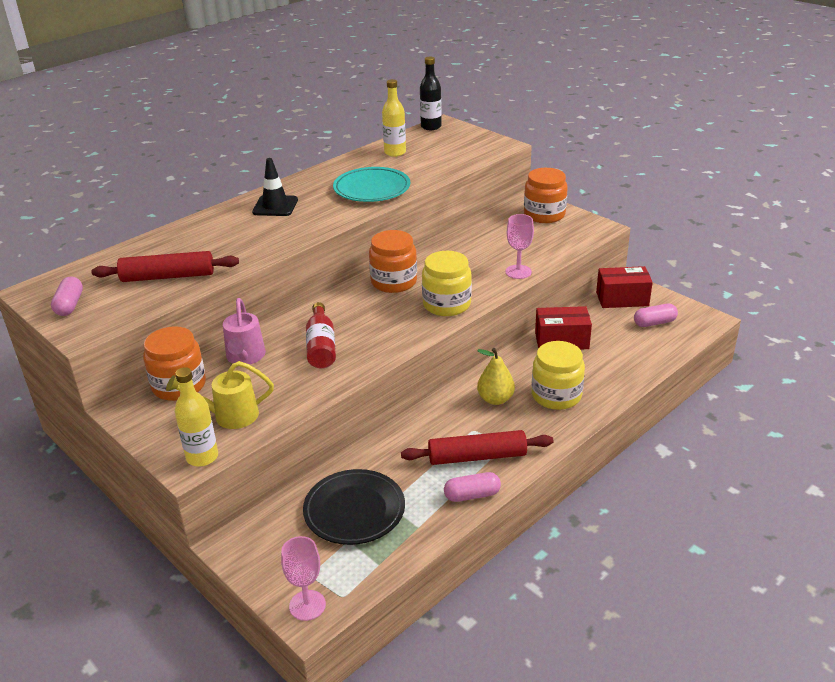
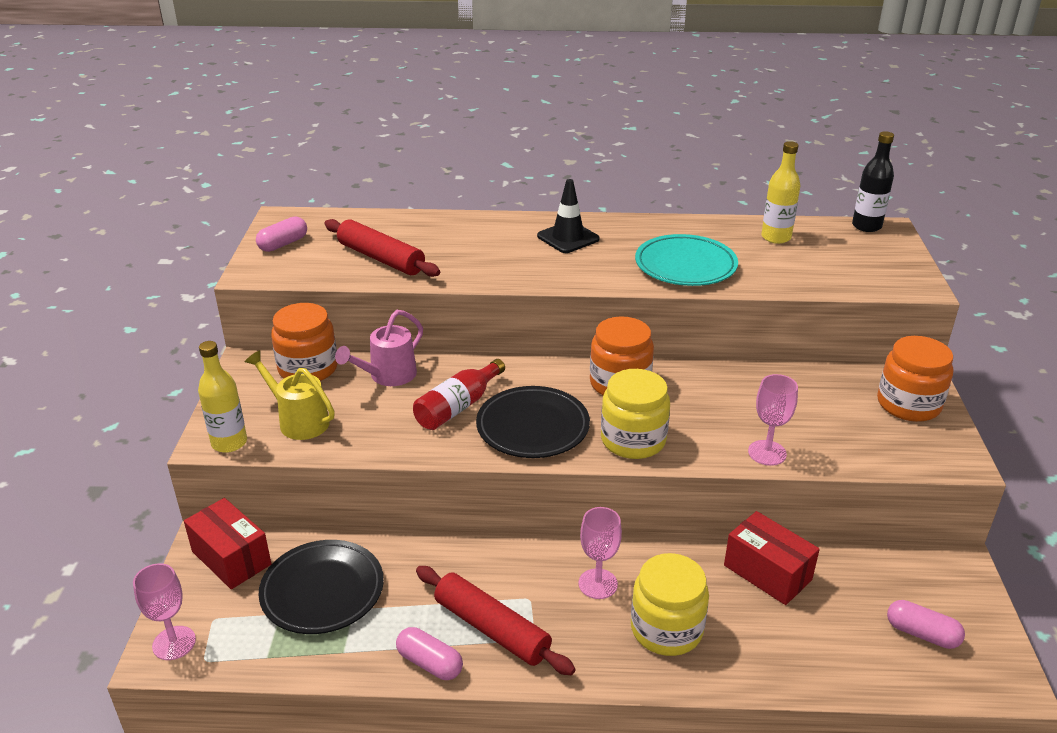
camera: 45 degrees right, 0 degrees up
yellow pear [477,348,515,405] -> pink goblet [578,507,622,599]
red box [596,266,653,308] -> red box moved to [184,498,271,589]
none -> black plate [476,386,590,458]

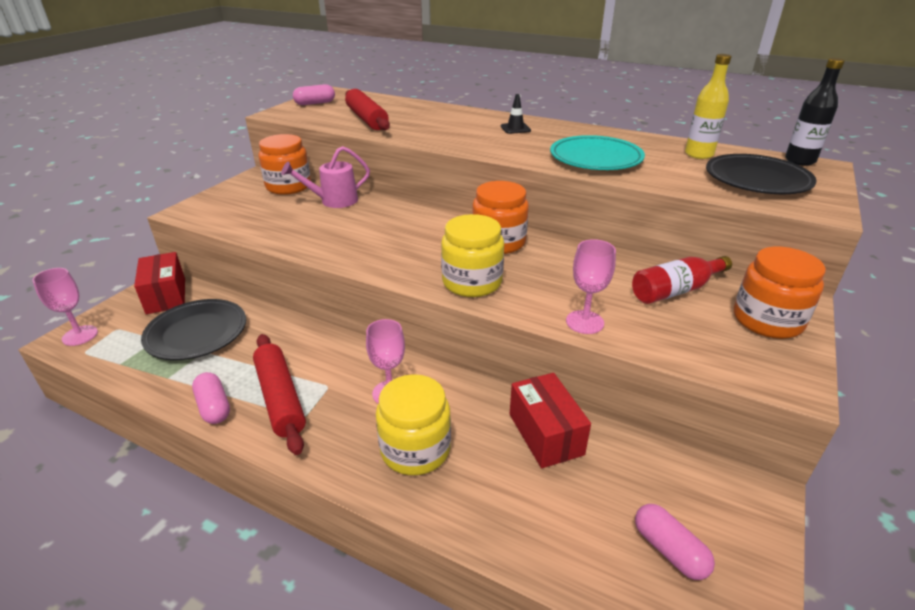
camera: 25 degrees right, 0 degrees up
yellow bottle [198,341,247,453] -> none
yellow watering can [245,350,335,440] -> none
red bottle [413,359,505,430] -> red bottle moved to [632,256,732,304]
black plate [476,386,590,458] -> black plate moved to [706,154,817,194]
black traffic cone [537,179,600,253] -> black traffic cone [501,94,531,134], size x0.64

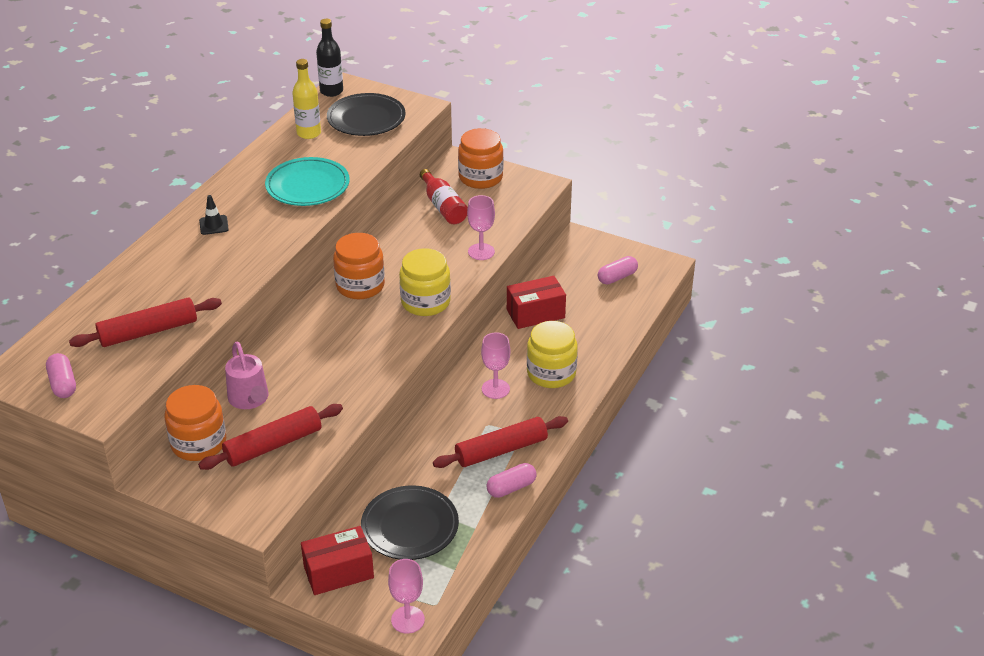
camera: 90 degrees left, 5 degrees up
none -> red rolling pin [198,404,343,470]

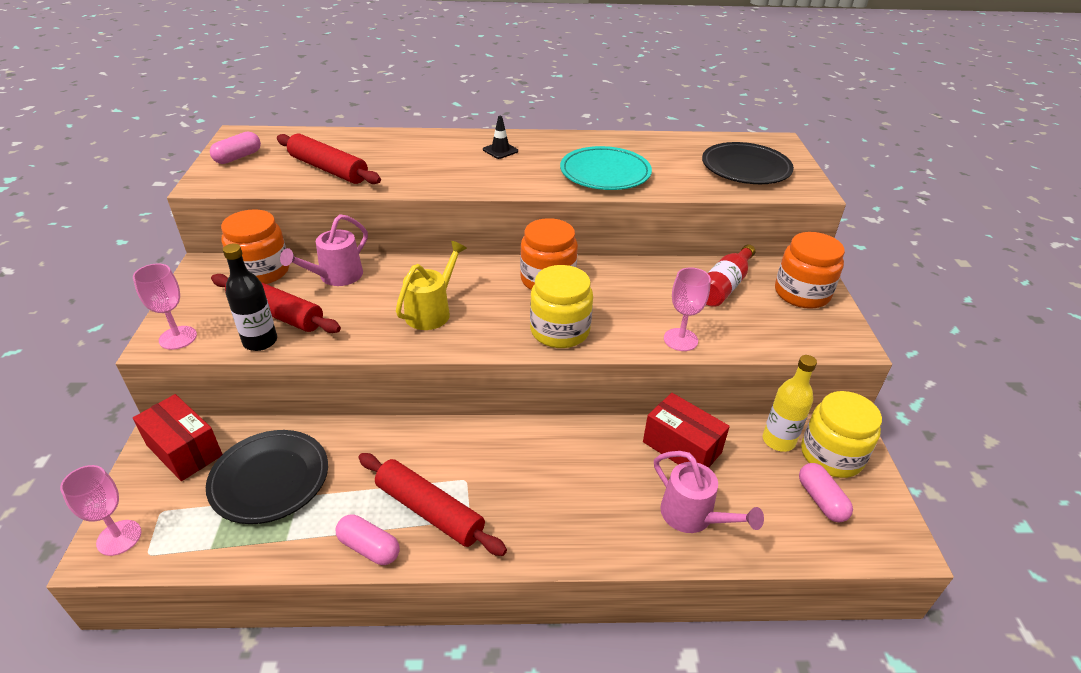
camera: 60 degrees right, 0 degrees up
yellow bottle [292,59,321,139] -> yellow bottle moved to [763,355,817,452]
black bottle [316,19,343,97] -> black bottle moved to [223,243,277,351]
pink goblet [481,332,510,399] -> pink goblet moved to [133,263,197,350]
yellow jar [527,321,578,388] -> yellow jar moved to [801,391,882,478]
pink capsule [598,256,638,285] -> pink capsule turned 45 degrees clockwise [799,463,853,522]
none -> yellow watering can [396,241,467,330]
none -> pink watering can [654,451,764,533]

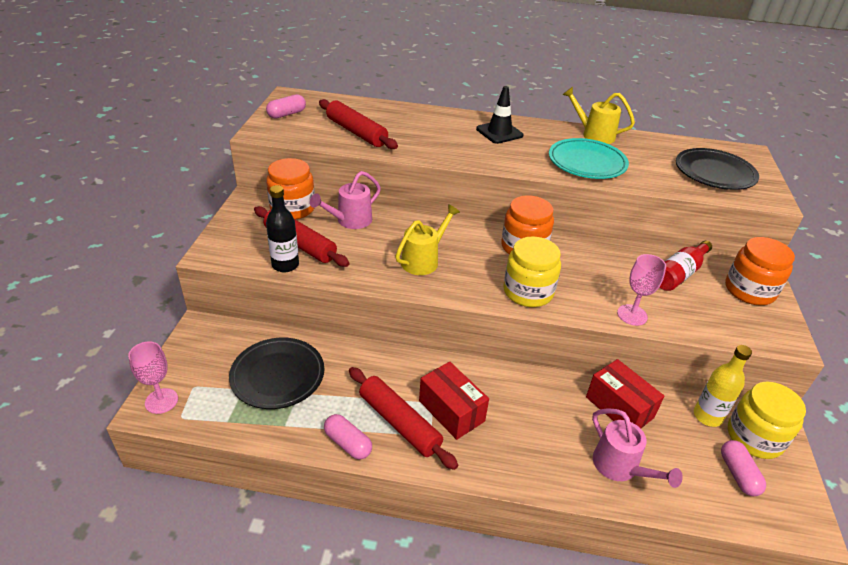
camera: 10 degrees right, 0 degrees up
pink goblet [133,263,197,350] -> none
red box [133,394,222,481] -> red box moved to [419,362,489,440]
black traffic cone [483,116,518,159] -> black traffic cone [476,86,523,144], size x1.57
none -> yellow watering can [562,87,635,144]

